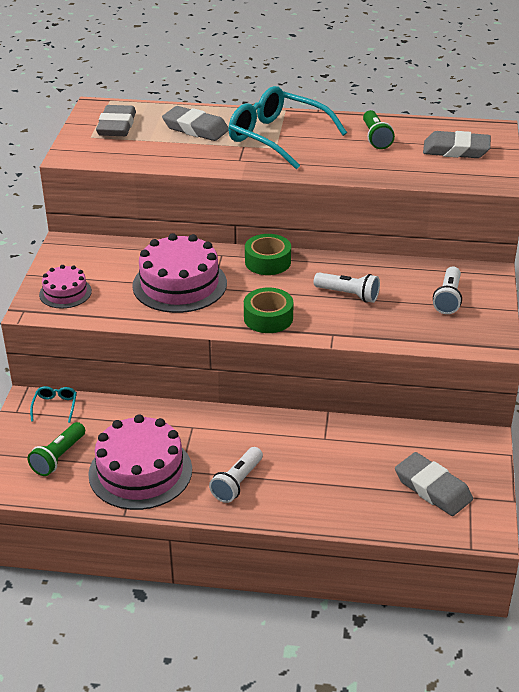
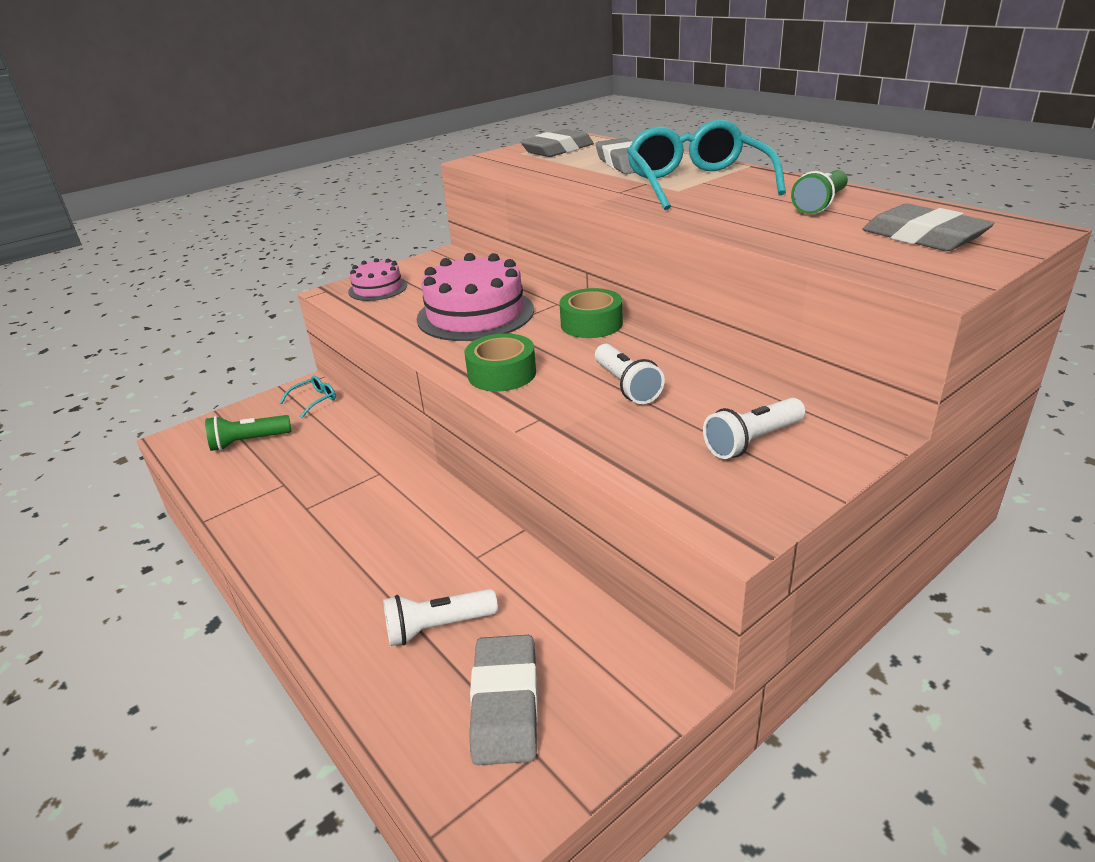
camera: 45 degrees right, 5 degrees down
pink cake [88,414,192,510] -> none
white flashlight [209,447,263,503] -> white flashlight moved to [383,589,498,646]

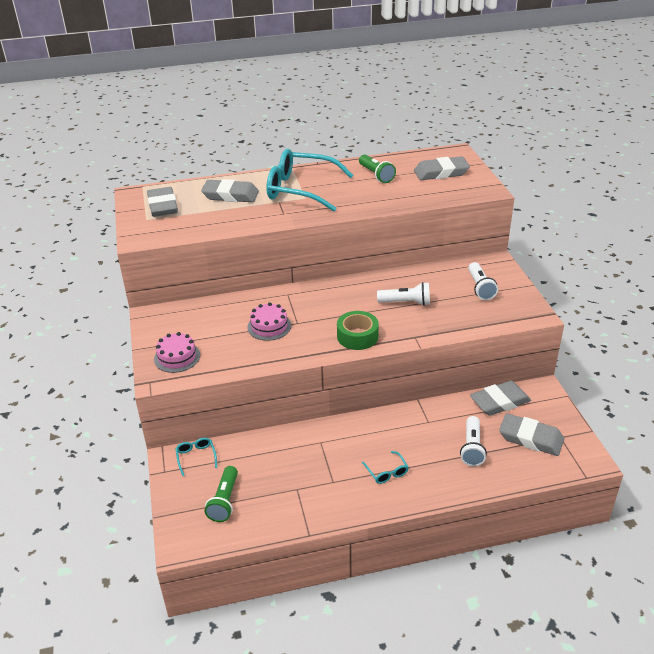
camera: 65 degrees left, 5 degrees up
pink cake [417,253,534,341] -> pink cake [247,302,291,341], size x0.55
green tape [559,288,623,338] -> none
none -> turquoise glasses [362,451,409,484]
none -> grey eraser [470,381,531,416]

